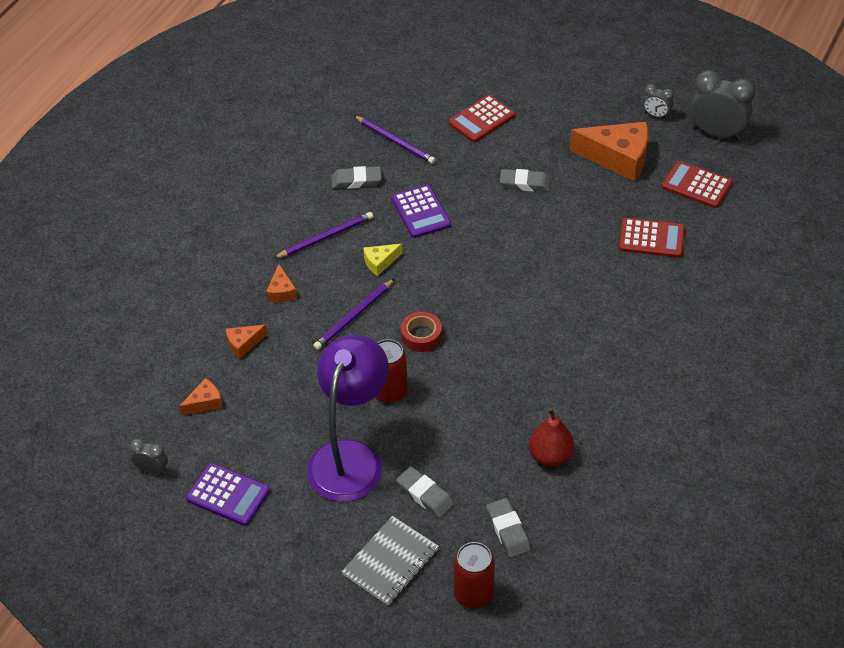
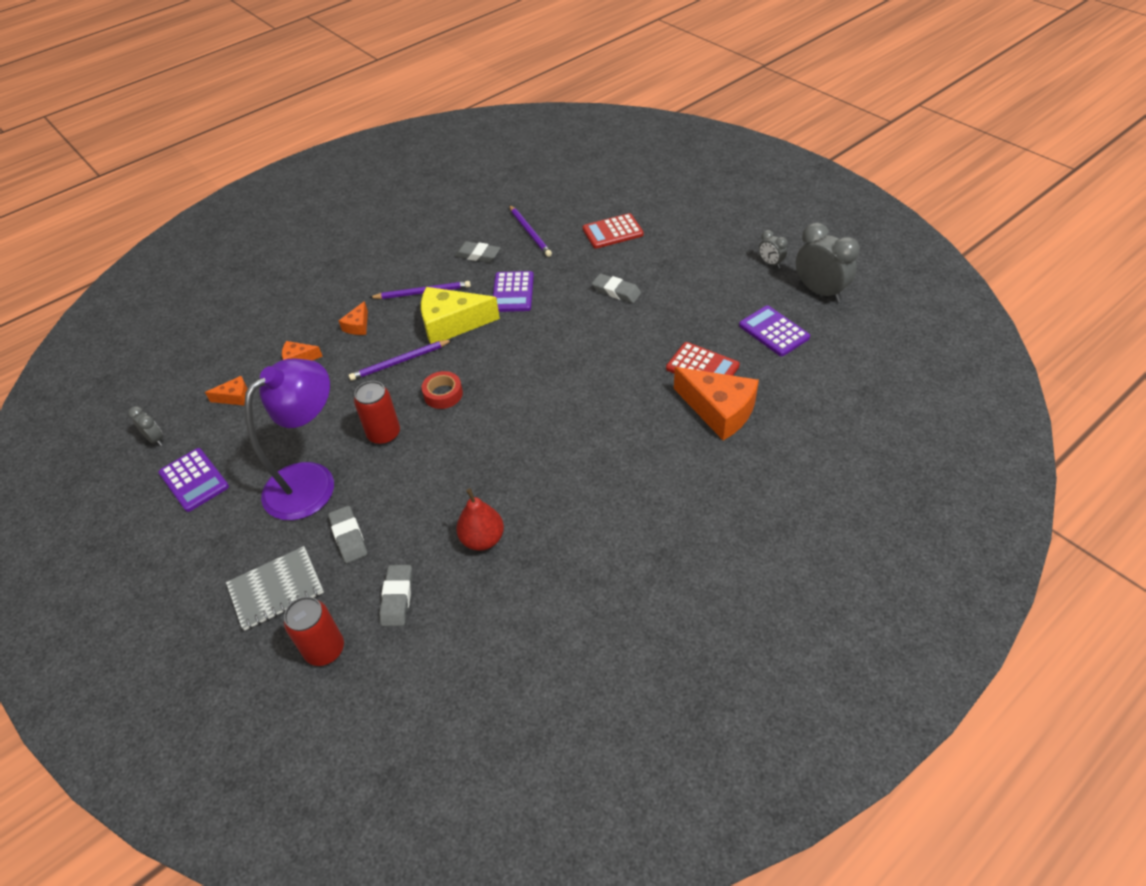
camera: 25 degrees right, 0 degrees up
yellow cheese [363,244,402,276] -> yellow cheese [421,287,500,344], size x2.08
orange cheese [570,122,648,182] -> orange cheese moved to [674,367,759,440]
red calculator [661,161,733,208] -> purple calculator [739,305,810,356]

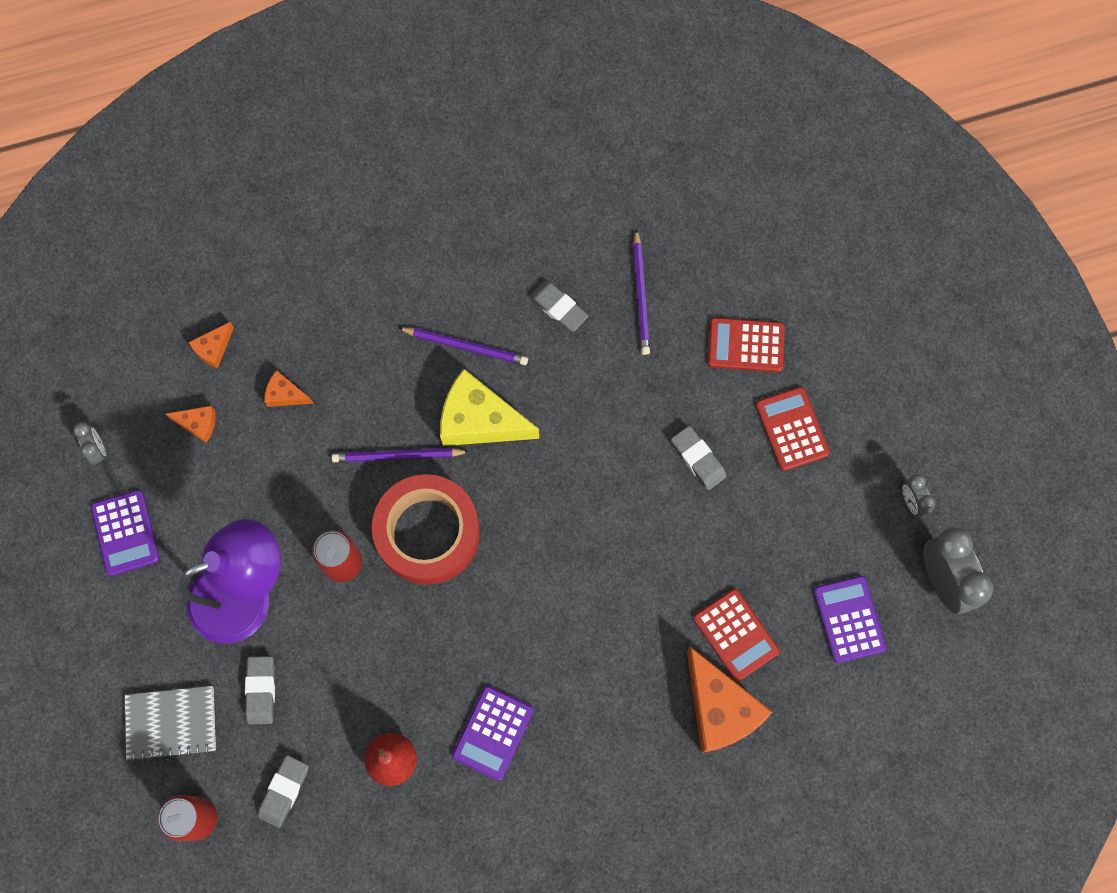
camera: 20 degrees right, 25 degrees up
orange cheese [339,301,368,335] -> orange cheese moved to [188,322,234,369]
red tape [422,371,463,409] -> red tape [372,474,480,585], size x2.18
purple calculator [493,271,534,312] -> purple calculator moved to [452,686,533,781]
none -> red calculator [756,387,830,471]

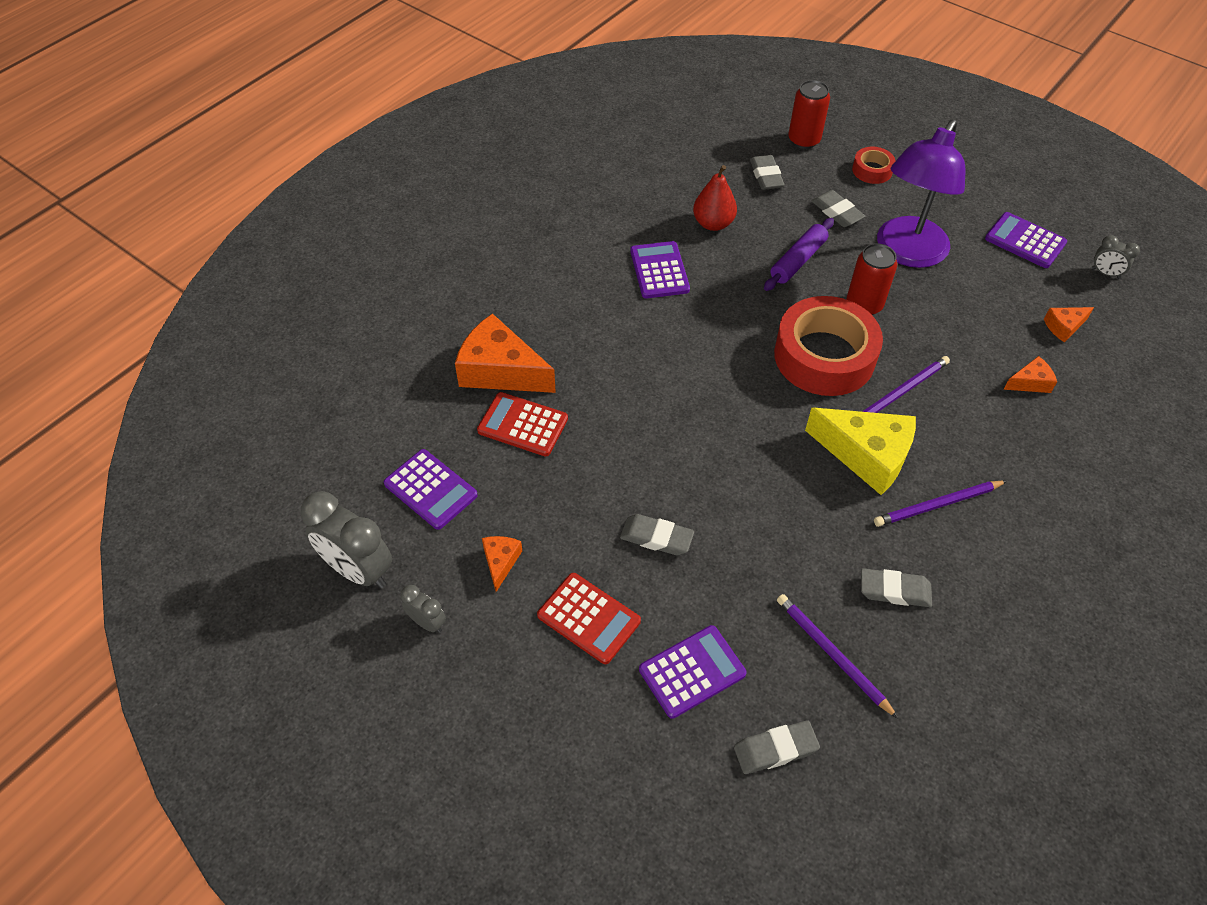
camera: 145 degrees right, 20 degrees down
grey notebook [125,686,216,762] -> red tape [852,147,896,184]
orange cheese [188,322,234,369] -> orange cheese moved to [482,536,522,592]
yellow cheese [440,369,539,446] -> yellow cheese turned 45 degrees clockwise [805,408,916,495]
red calculator [708,318,785,372] -> purple calculator [639,625,747,719]
none -> grey eraser [734,720,820,774]
none -> purple rolling pin [764,218,834,291]

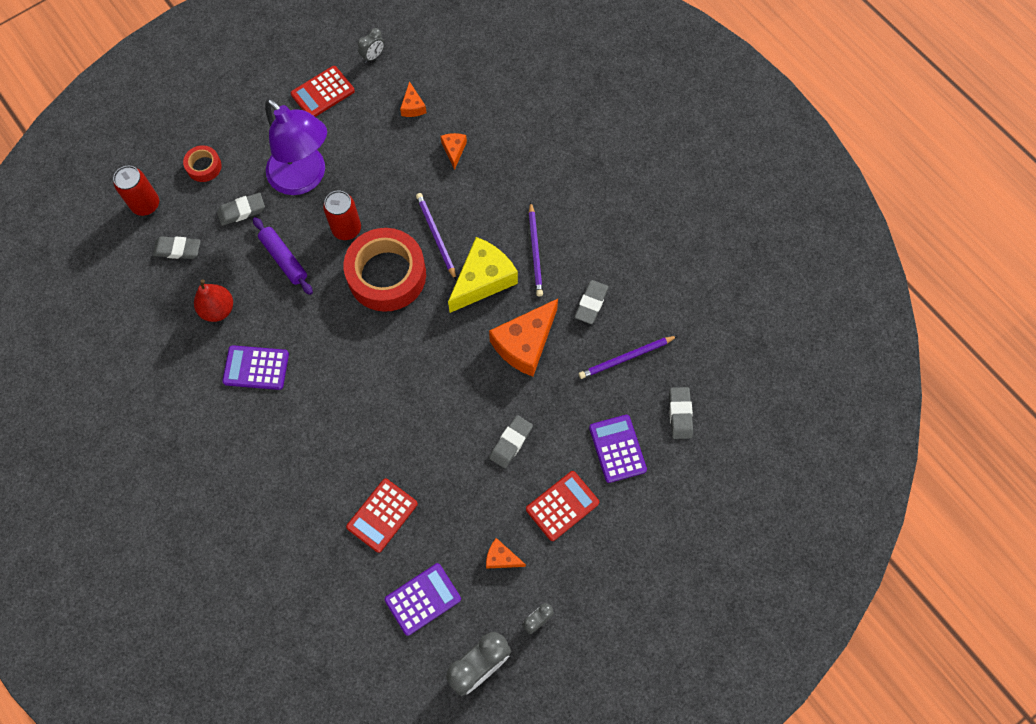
camera: 75 degrees left, 15 degrees up
orange cheese [455,314,556,393] -> orange cheese moved to [489,299,558,377]
purple calculator [985,212,1067,268] -> red calculator [291,66,355,117]

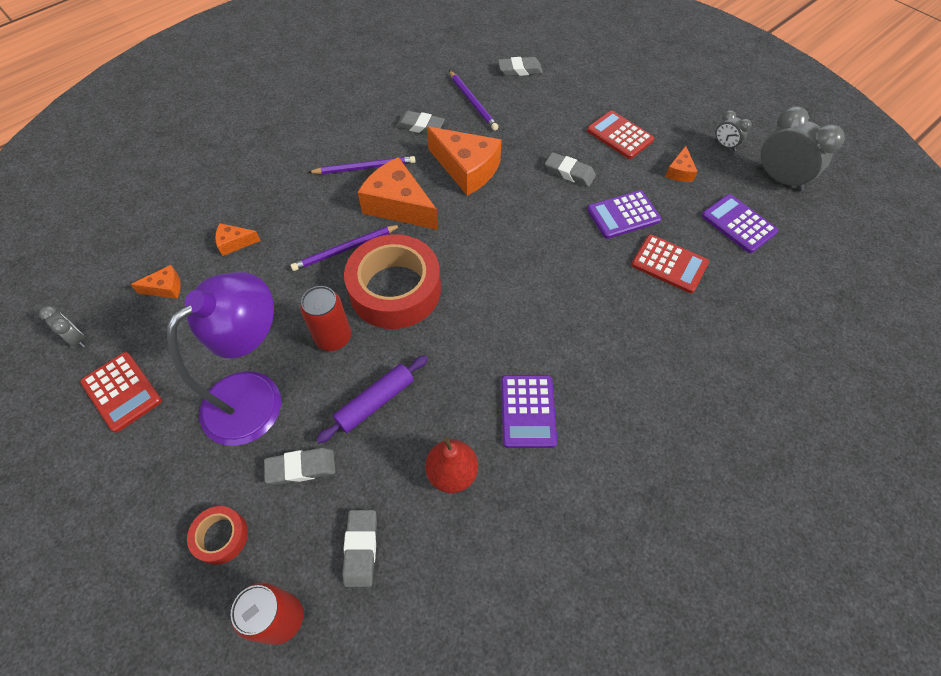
camera: 95 degrees left, 10 degrees down
grey eraser [217,193,265,226] -> grey eraser turned 75 degrees counterclockwise [264,448,335,485]
yellow cheese [448,237,518,313] -> orange cheese [357,157,438,230]
purple calculator [589,415,647,483] -> purple calculator moved to [587,190,661,239]

